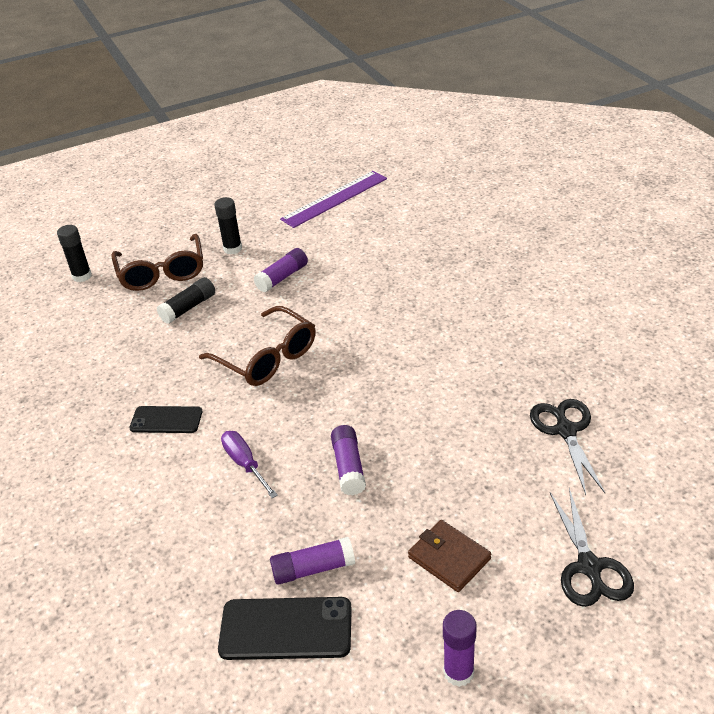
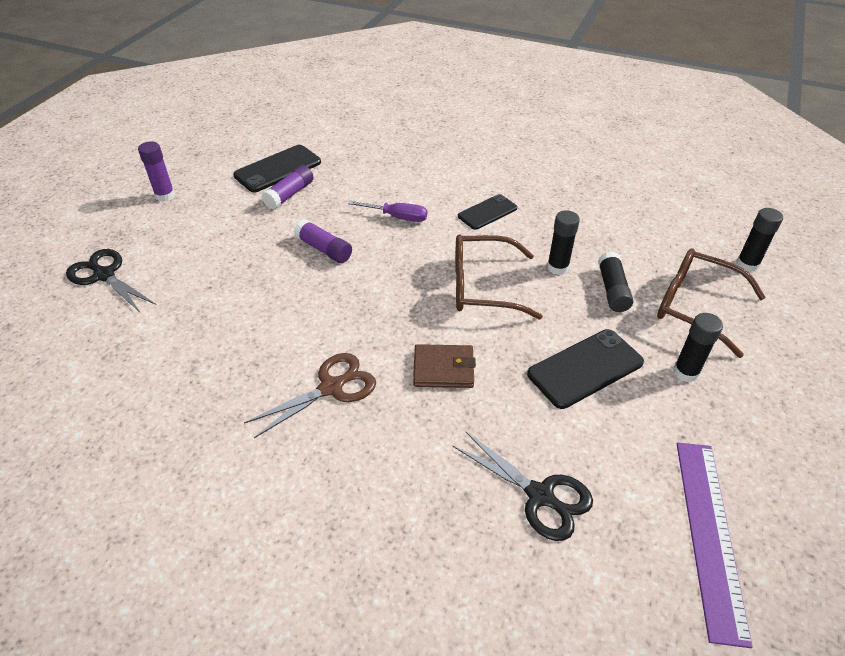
camera: 135 degrees right, 5 degrees up
purple glue stick [253,248,308,293] -> black phone [527,329,644,409]
brown wallet [408,520,491,592] -> brown wallet moved to [413,344,476,388]
black scissors [530,399,605,495] -> black scissors moved to [453,431,593,541]
none -> brown scissors [244,353,376,438]
none -> black glue stick [547,210,580,275]

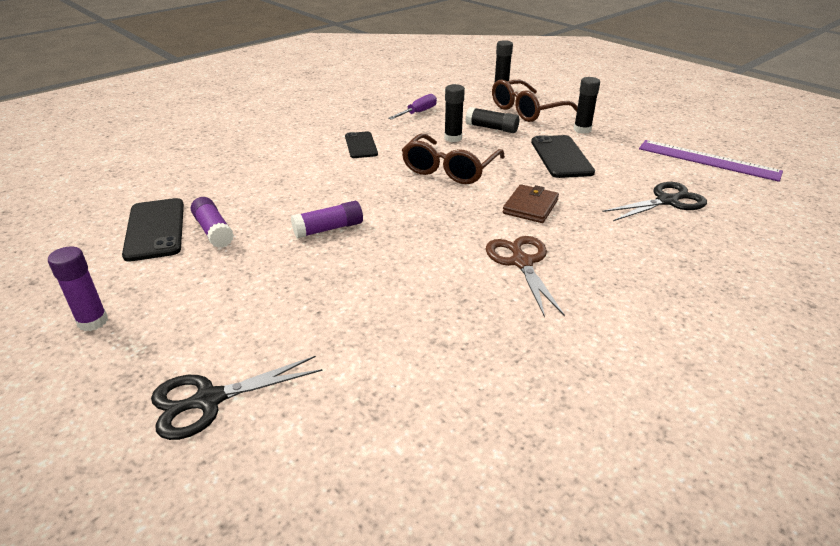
camera: 65 degrees left, 10 degrees down
purple screwdriver [348,201,427,222] -> purple screwdriver moved to [388,94,437,120]

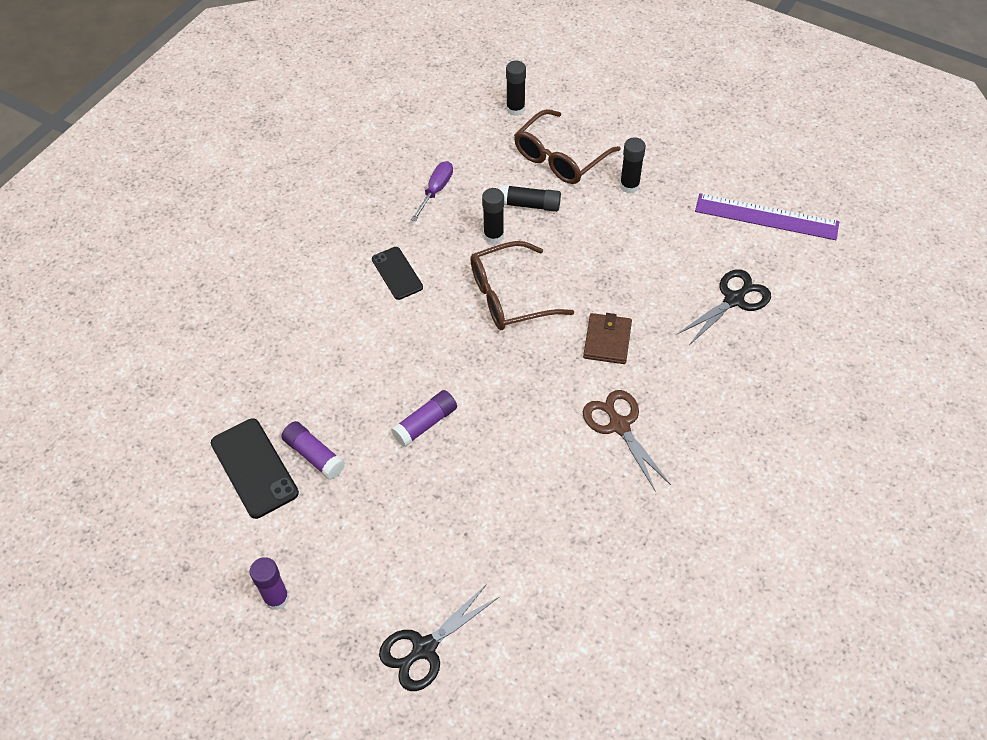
camera: 15 degrees left, 20 degrees up
brown glasses [402,133,505,184] -> brown glasses turned 60 degrees clockwise [470,241,574,330]
black phone [531,135,595,178] -> none

